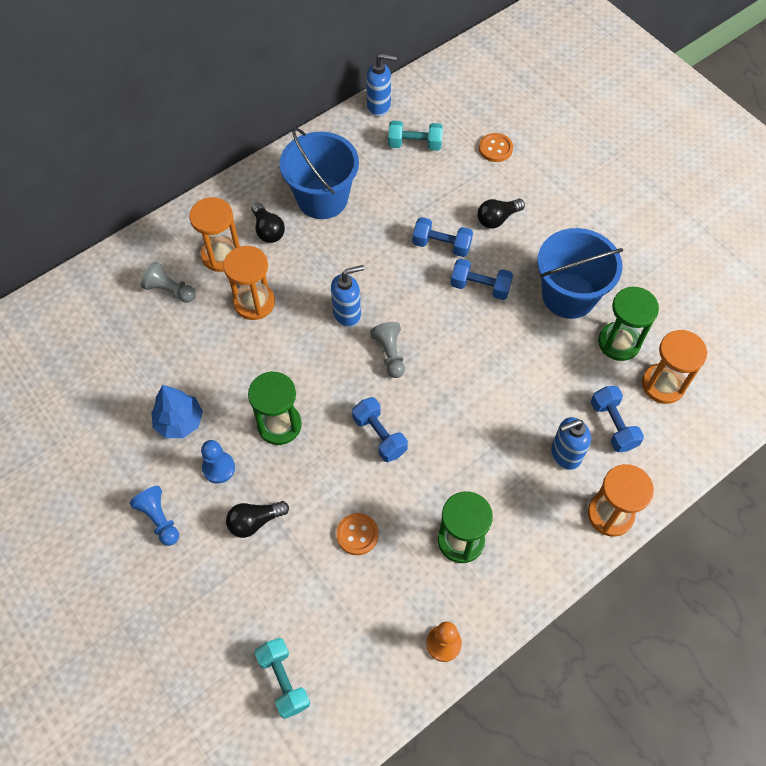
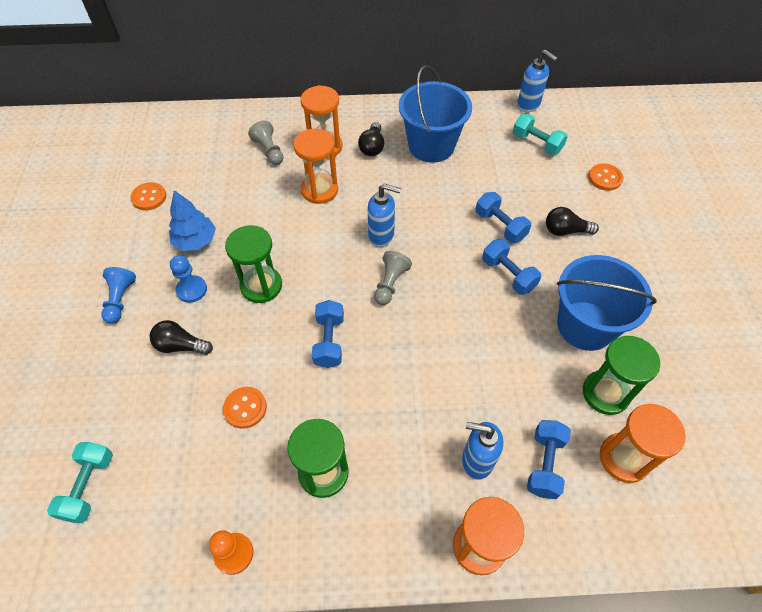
camera: 35 degrees right, 5 degrees down
none -> orange button [130,182,166,211]

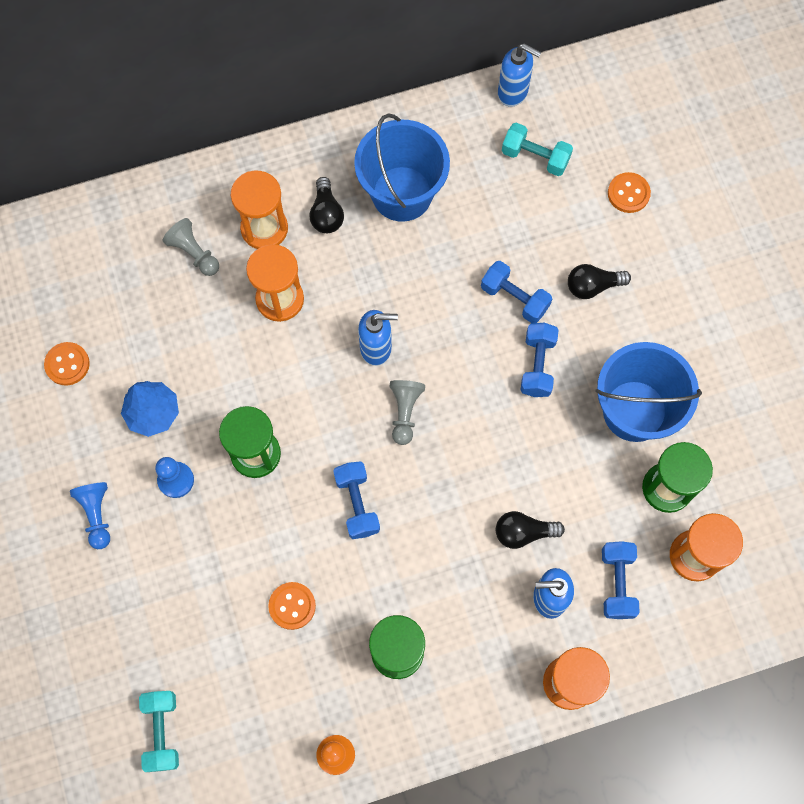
camera: 15 degrees left, 15 degrees up
black light bulb [150,320,213,355] -> black light bulb moved to [496,511,565,549]
blue dumbbell [482,239,542,295] -> blue dumbbell turned 60 degrees clockwise [520,323,559,397]

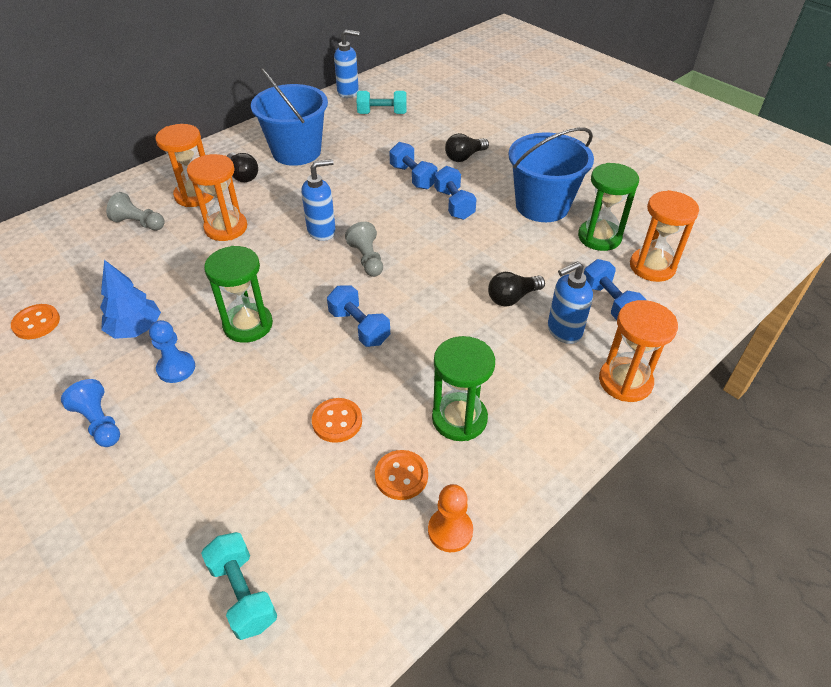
camera: 25 degrees left, 25 degrees down
blue dumbbell [481,261,552,323] -> blue dumbbell turned 45 degrees clockwise [389,142,437,189]
orange button [608,172,651,213] -> orange button moved to [375,450,428,500]

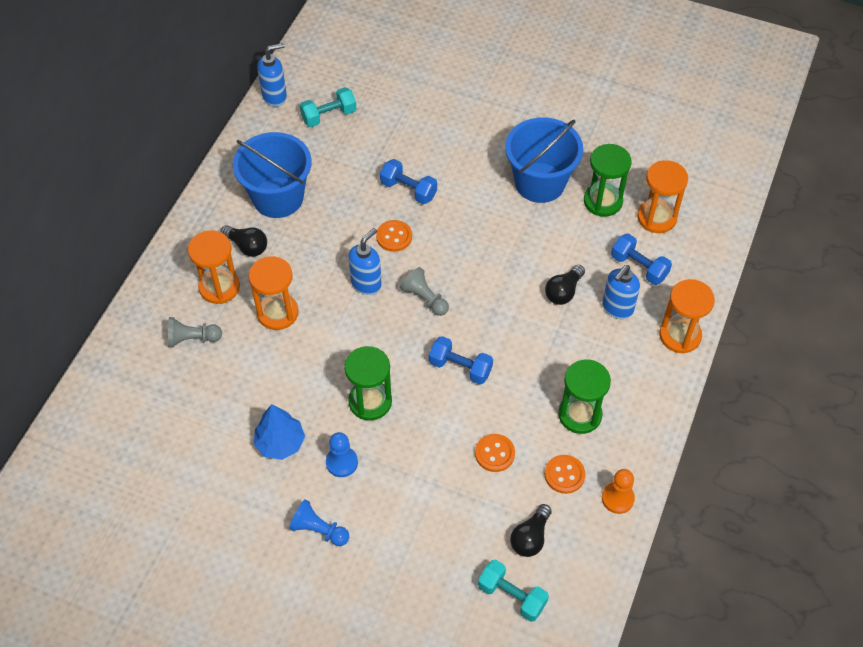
camera: 25 degrees left, 10 degrees up
orange button [11,304,60,339] -> orange button moved to [376,220,412,252]
blue dumbbell [434,166,477,220] -> none
black light bulb [445,133,489,162] -> black light bulb moved to [510,504,552,557]

